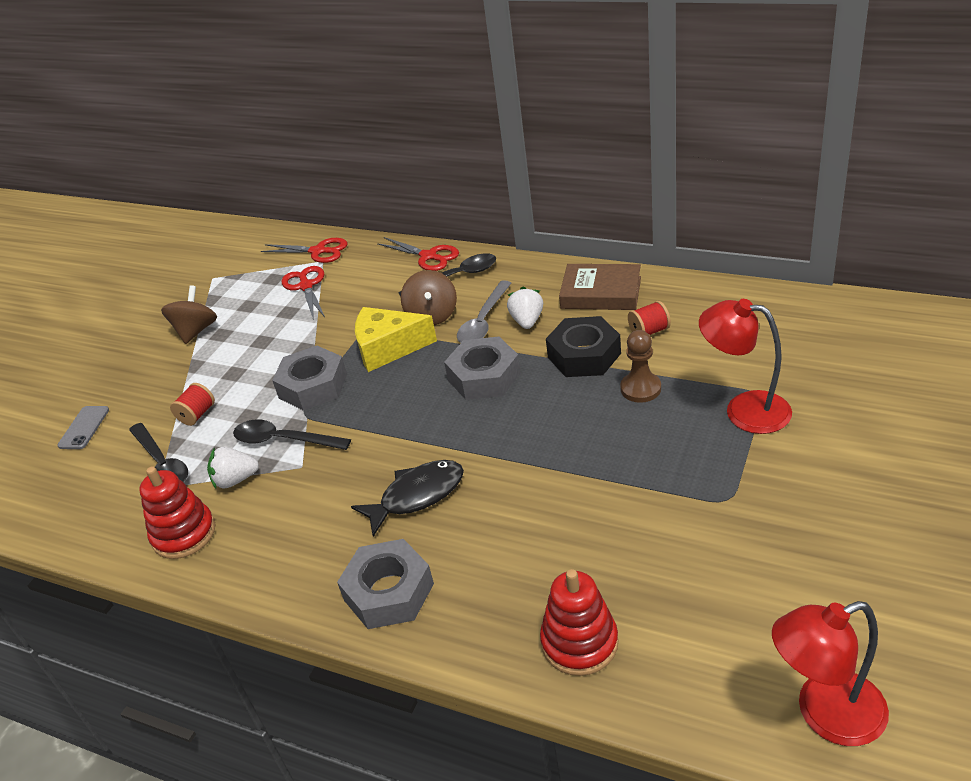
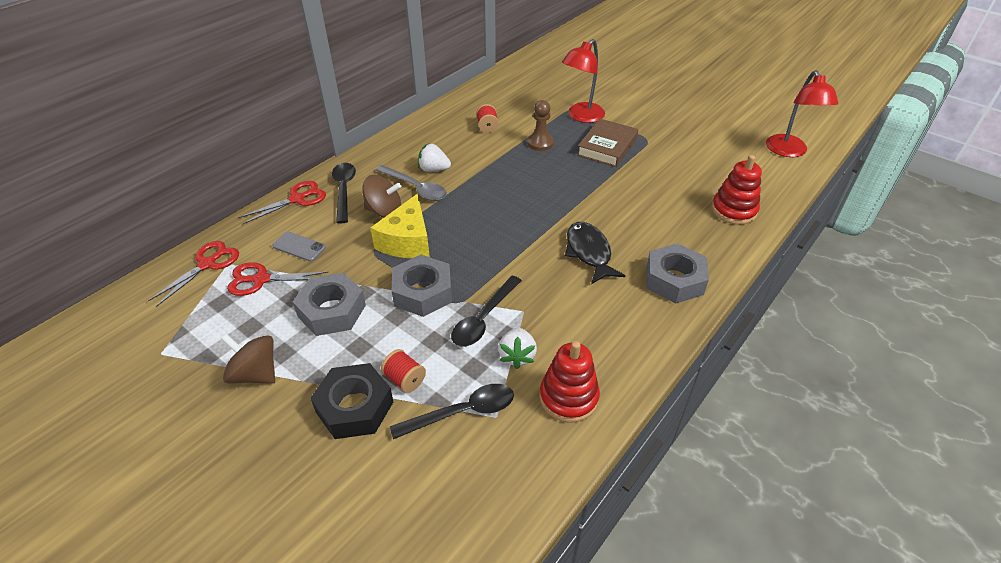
camera: 80 degrees left, 5 degrees up
grey phone [58,406,109,449] -> grey phone moved to [272,232,326,261]
grey nut [444,337,521,400] -> grey nut moved to [293,273,366,336]
black nut [546,316,621,377] -> black nut moved to [310,363,393,439]
brown book [559,264,641,310] -> brown book moved to [577,119,638,167]

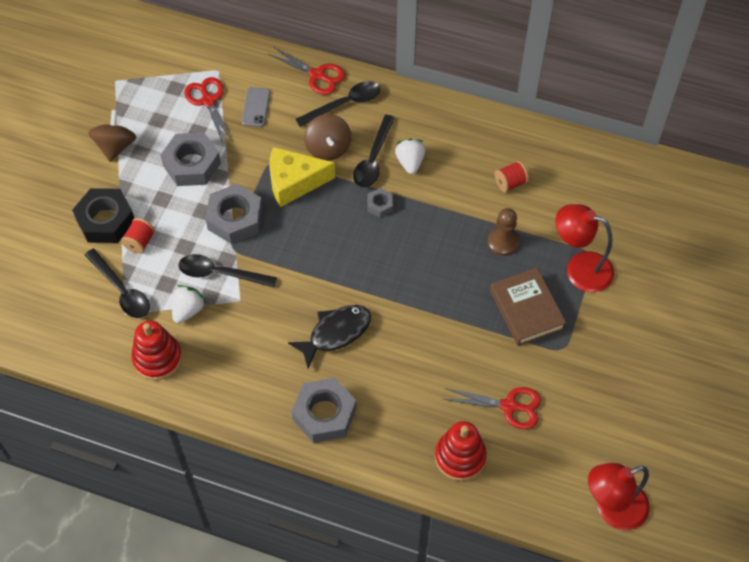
camera: 70 degrees right, 15 degrees up
red scissors [148,241,239,307] -> red scissors moved to [443,387,541,429]
grey spoon [376,165,447,201] -> black spoon [353,115,395,187]
white strawberry [498,328,537,369] -> white strawberry turned 135 degrees clockwise [172,285,206,323]
brown book [577,119,638,167] -> brown book turned 60 degrees clockwise [490,268,566,346]
none -> grey nut [368,188,393,217]

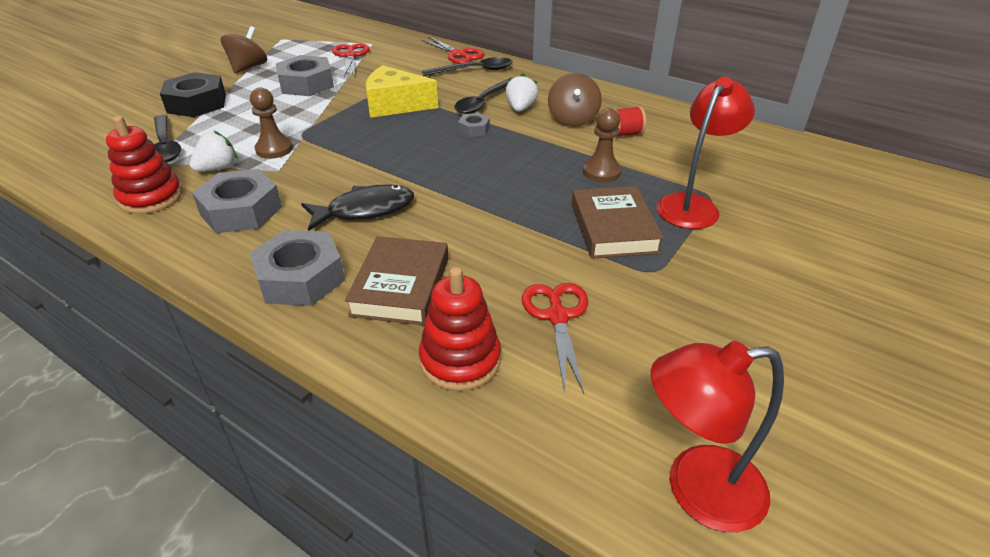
camera: 15 degrees right, 20 degrees down
red spool [121,218,155,254] -> none
black spoon [179,254,277,287] -> brown pawn [250,87,293,159]
grey nut [205,183,263,244] -> grey nut moved to [192,169,282,233]
grey phone [242,87,270,127] -> none
brown spinning top [304,114,351,161] -> brown spinning top moved to [548,73,602,127]
red scissors [443,387,541,429] -> red scissors turned 120 degrees counterclockwise [522,283,588,394]
red lamp [555,204,614,292] -> red lamp turned 90 degrees clockwise [657,77,755,229]
none -> brown book [345,236,448,325]

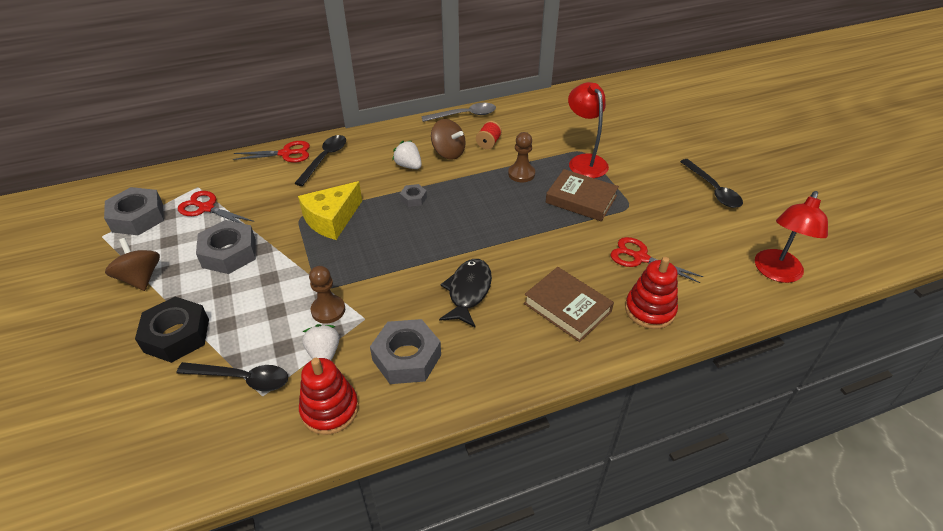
camera: 55 degrees left, 5 degrees up
grey nut [250,230,345,306] -> grey nut moved to [104,187,164,235]
black spoon [454,78,513,114] -> black spoon moved to [680,159,743,208]
none -> grey spoon [421,103,496,122]

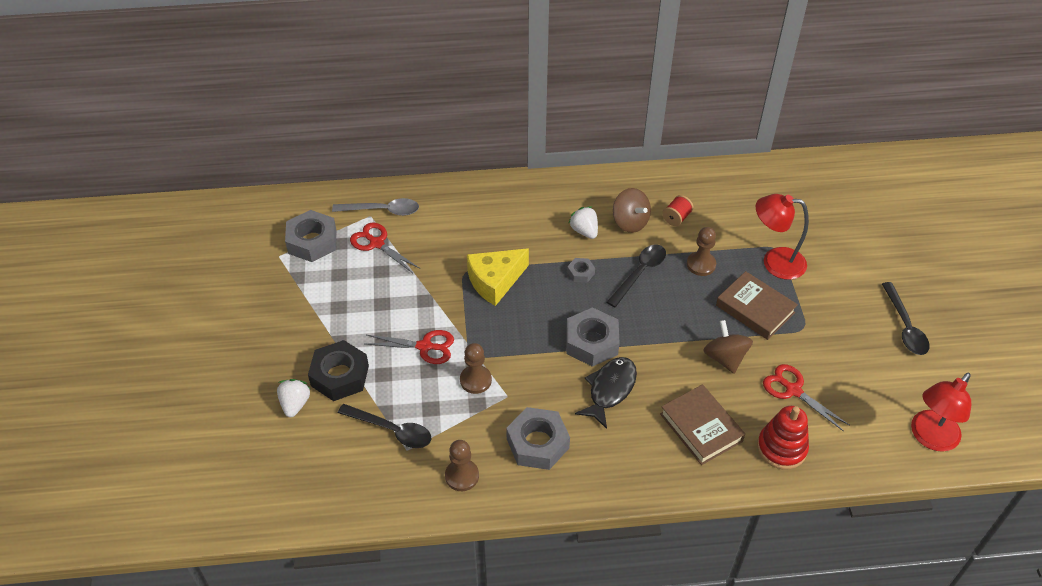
camera: 15 degrees right, 5 degrees up
brown spinning top [105,238,160,291] -> brown spinning top moved to [703,320,753,374]
grey nut [196,220,256,274] -> grey nut moved to [566,307,619,367]
red scissors [233,141,310,162] -> red scissors moved to [366,330,454,364]
black spoon [294,135,346,186] -> black spoon moved to [607,244,666,307]
red stacking toy [299,358,359,435] -> brown pawn [445,440,479,491]
white strawberry [302,324,340,360] -> white strawberry moved to [277,379,310,417]
grey spoon [421,103,496,122] -> grey spoon moved to [332,198,419,216]
red lamp [568,82,609,178] -> red lamp turned 75 degrees counterclockwise [756,194,809,280]

